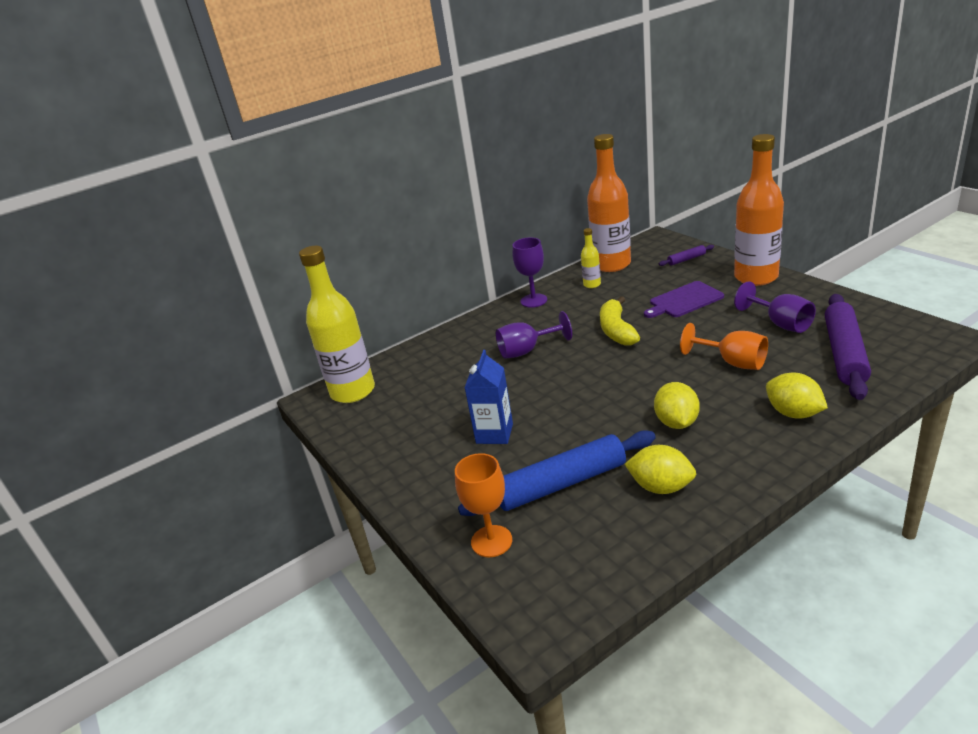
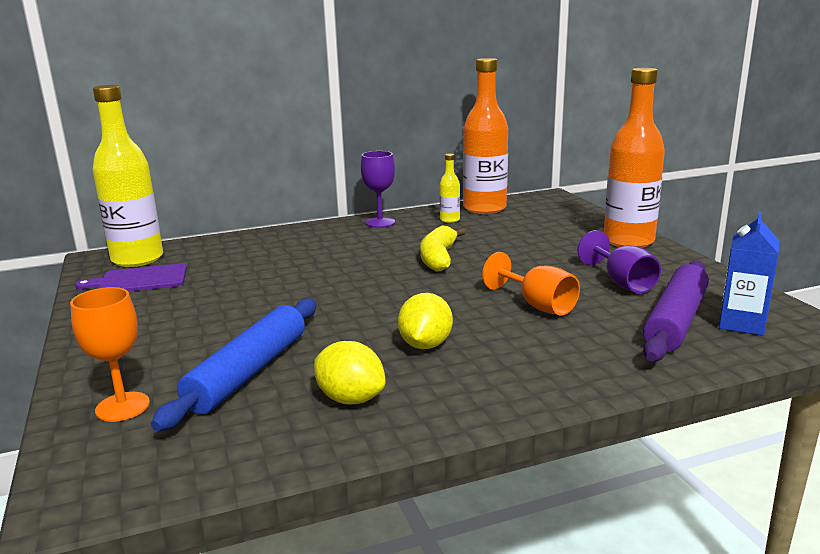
camera: 10 degrees right, 10 degrees down
blue rolling pin [458,430,656,516] -> blue rolling pin turned 60 degrees counterclockwise [151,298,317,431]
blue carton [465,350,513,444] -> blue carton moved to [719,211,779,336]
purple goblet [496,311,572,359] -> none
purple cutting board [644,281,724,318] -> purple cutting board moved to [75,263,187,291]
purple rolling pin [659,245,714,266] -> none
yellow lemon [766,373,828,419] -> none

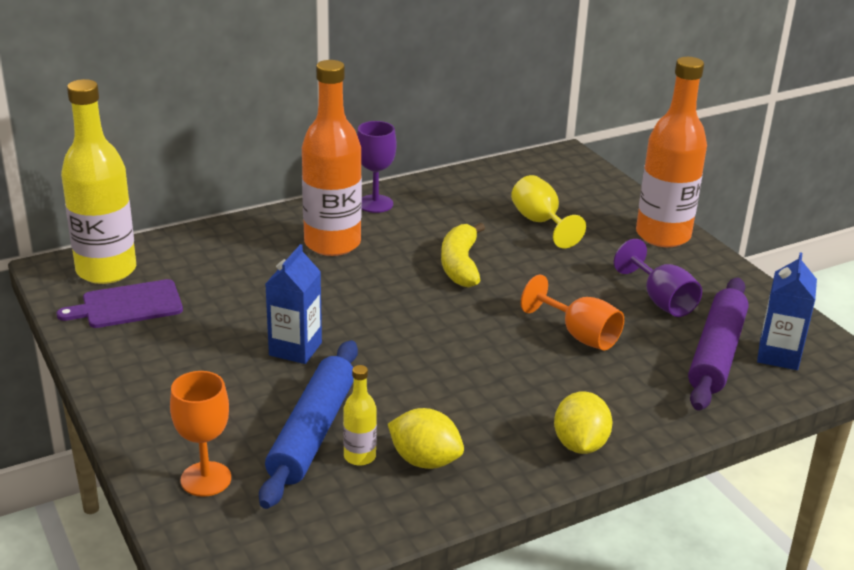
camera: 10 degrees left, 10 degrees up
yellow lemon [398,293,453,349] -> yellow lemon moved to [554,391,613,454]
yellow bottle [440,153,460,223] -> yellow bottle moved to [343,365,377,466]
orange bottle [463,58,508,214] -> orange bottle moved to [302,60,362,256]
none -> blue carton [265,244,322,364]
none -> yellow goblet [511,175,586,248]

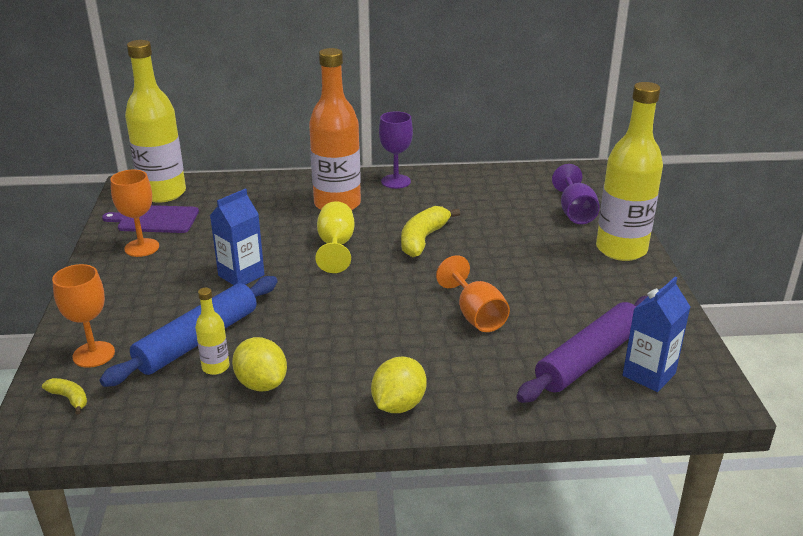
camera: 25 degrees right, 0 degrees up
yellow goblet [511,175,586,248] -> yellow goblet moved to [315,201,354,273]
purple goblet [614,239,702,317] -> purple goblet moved to [552,164,600,224]
orange bottle [636,57,707,247] -> yellow bottle [596,82,663,261]
none -> yellow banana [42,378,87,415]
none -> orange goblet [110,170,159,257]

